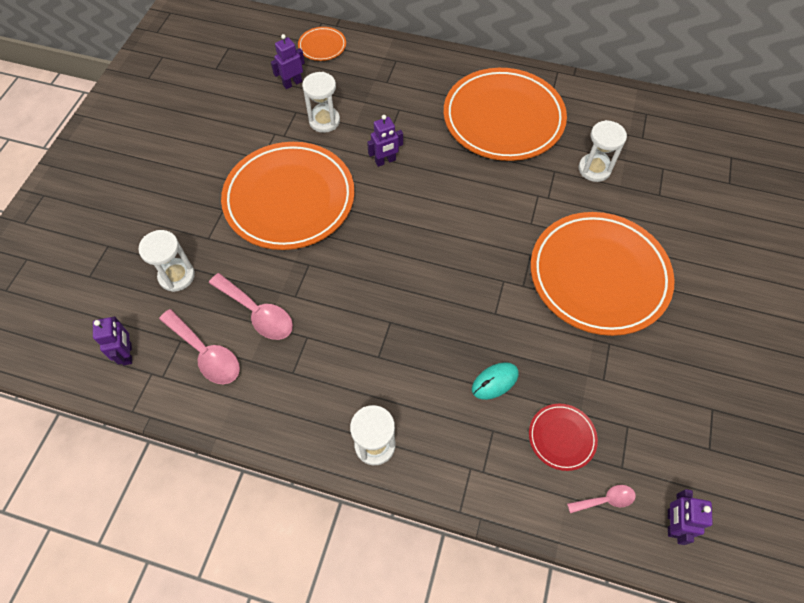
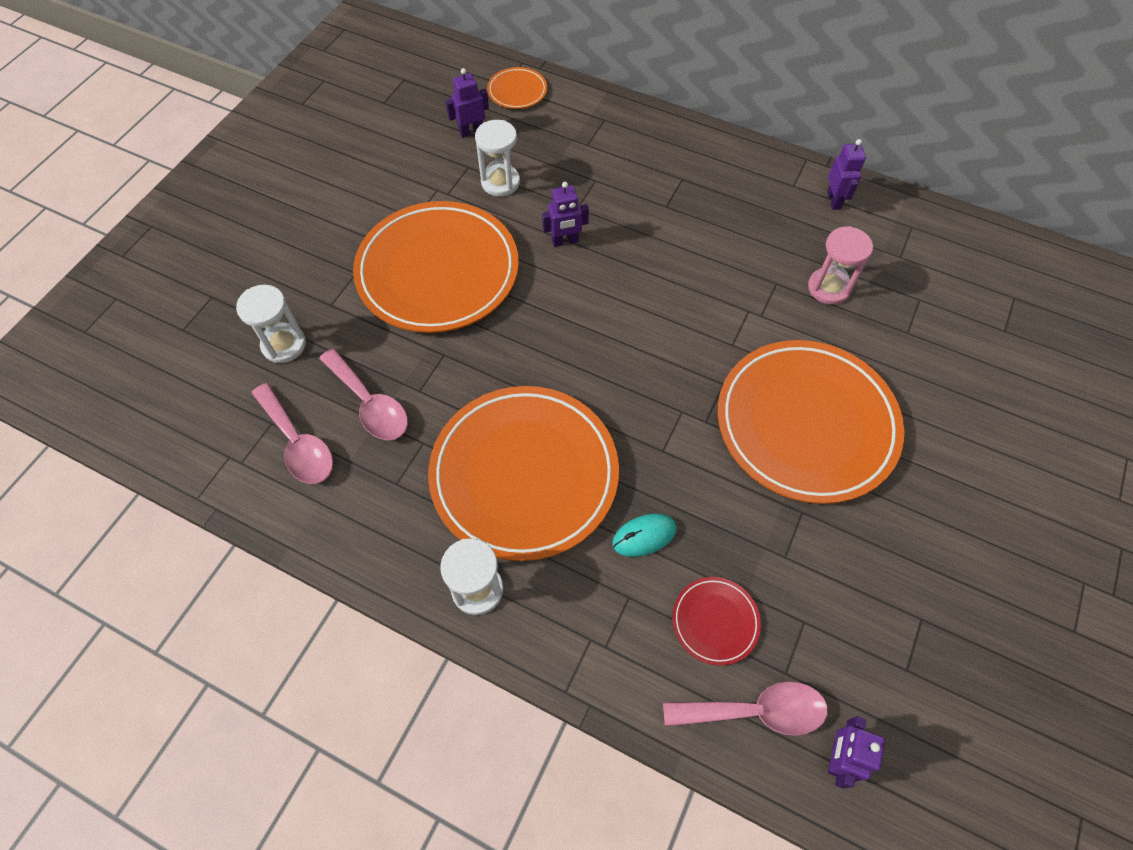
camera: 10 degrees right, 0 degrees up
purple robot [93,316,132,365] -> purple robot moved to [827,139,866,210]
orange plate [444,68,567,161] -> orange plate moved to [428,386,619,561]
pink spoon [567,485,636,513] -> pink spoon [663,681,828,736], size x1.80
white hourglass [579,120,627,182] -> pink hourglass [808,226,873,305]

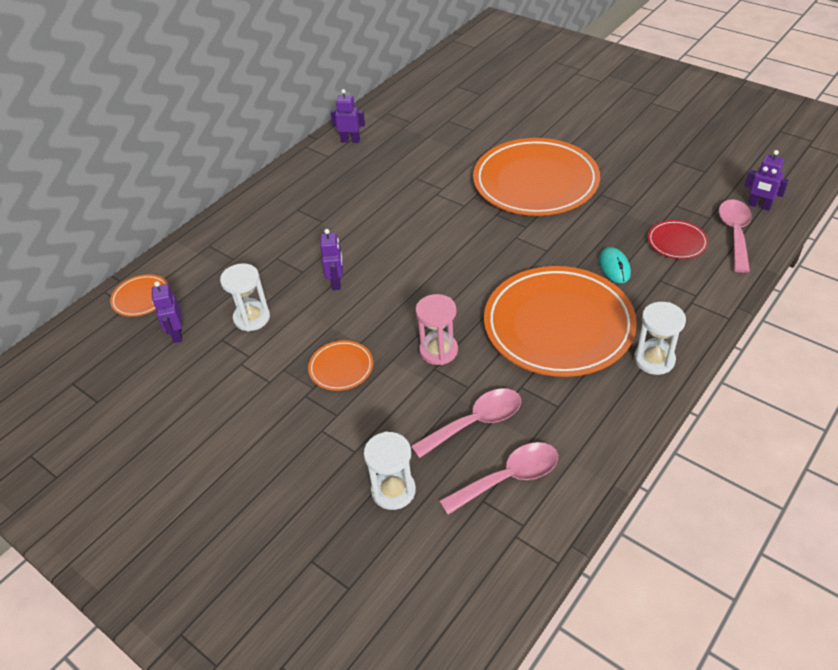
camera: 75 degrees left, 15 degrees down
orange plate [353,201,519,333] -> orange plate [308,340,373,391], size x0.43
pink hourglass [808,226,873,305] -> pink hourglass moved to [415,294,458,365]

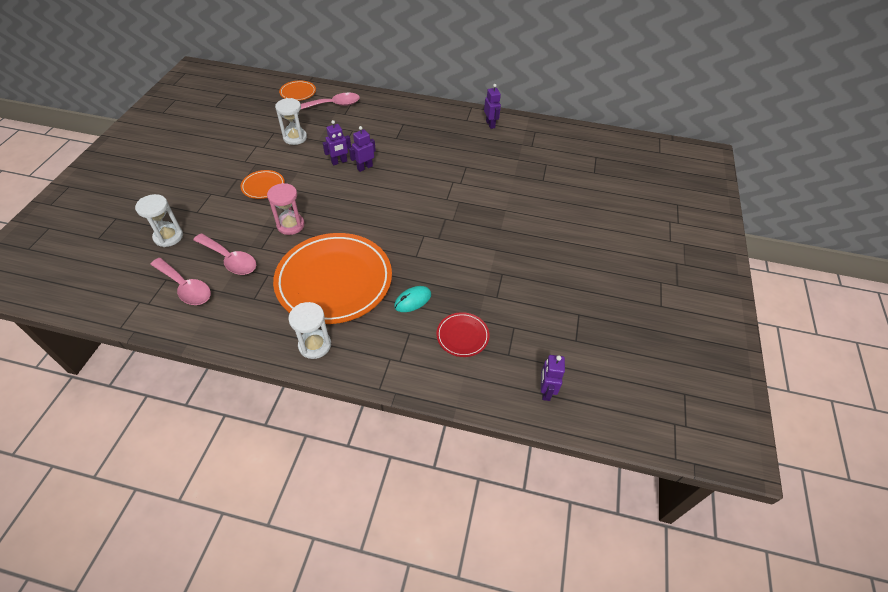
camera: 60 degrees right, 5 degrees up
purple robot [152,281,182,343] -> purple robot moved to [349,126,376,172]
orange plate [473,138,600,216] -> none
pink spoon [719,199,752,273] -> pink spoon moved to [300,92,360,110]

